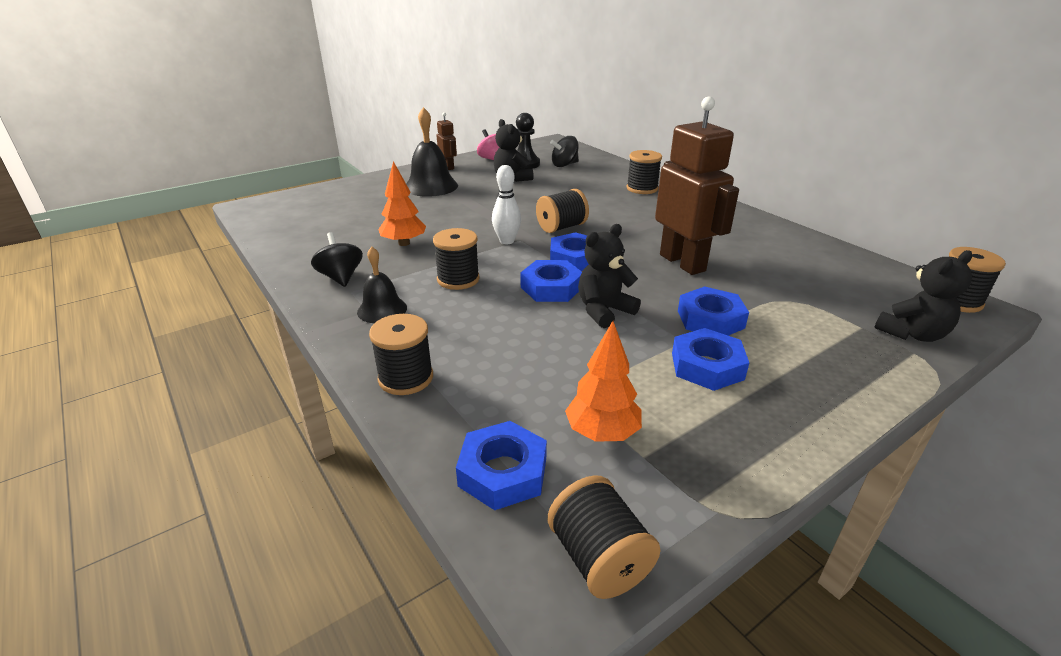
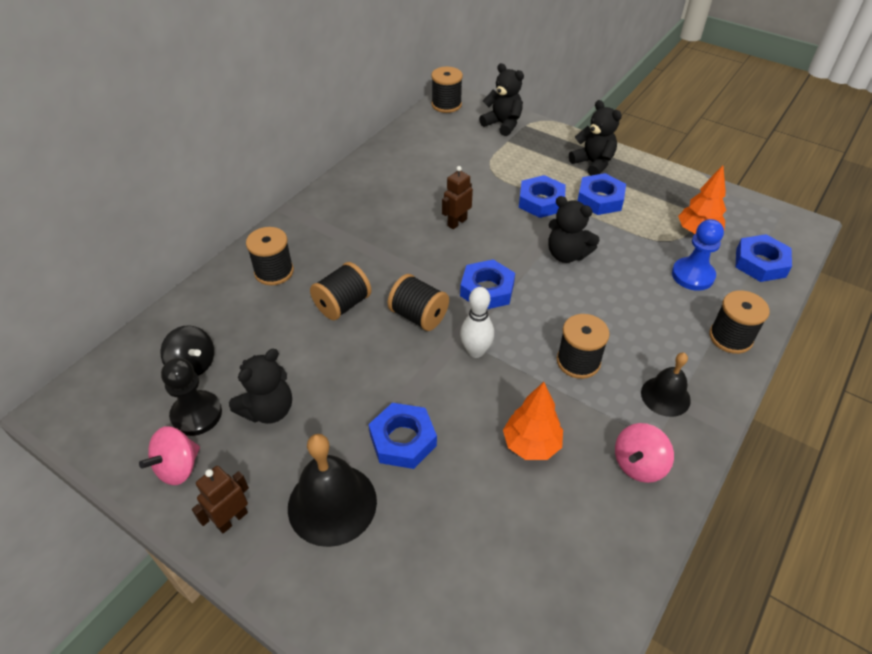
camera: 110 degrees left, 15 degrees up
black spinning top [311,232,363,287] -> pink spinning top [615,423,674,483]
blue nut [520,260,582,302] -> blue nut moved to [368,403,437,469]
black spool [548,475,661,599] -> black spool moved to [310,262,371,320]
brown robot [655,96,739,275] -> brown robot [442,166,473,229], size x0.47
none -> black teddy bear [569,100,622,176]
none -> blue pawn [672,219,724,291]

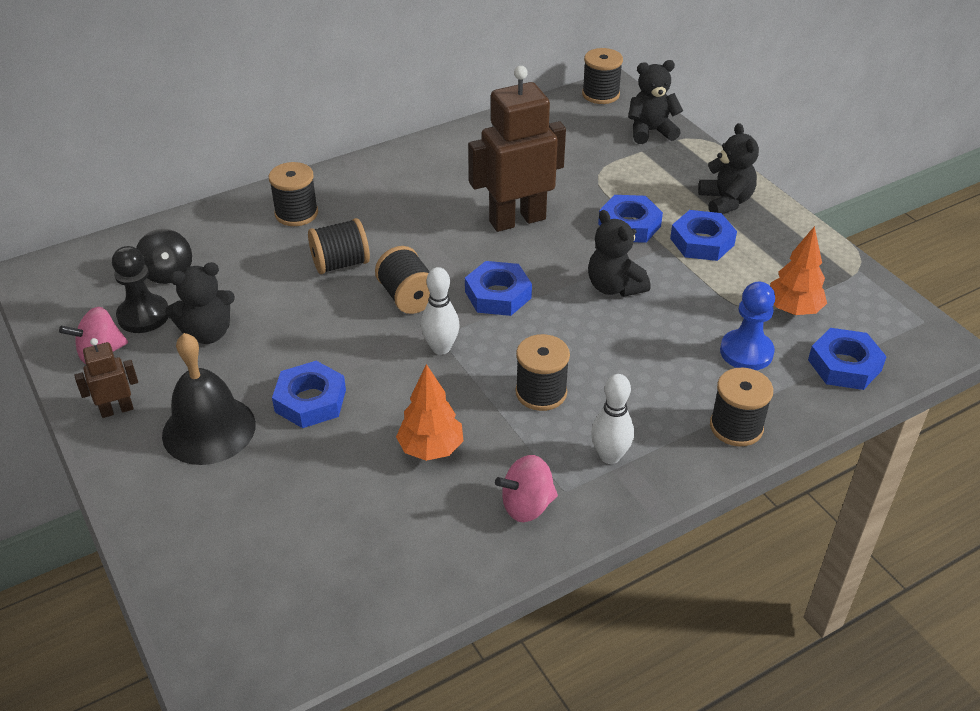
camera: 25 degrees right, 5 degrees down
brown robot [442,166,473,229] -> brown robot [468,66,566,232], size x2.11
black teddy bear [479,63,524,136] -> black teddy bear turned 75 degrees counterclockwise [628,60,683,144]
black bell [641,353,691,417] -> white bowling pin [591,374,634,464]

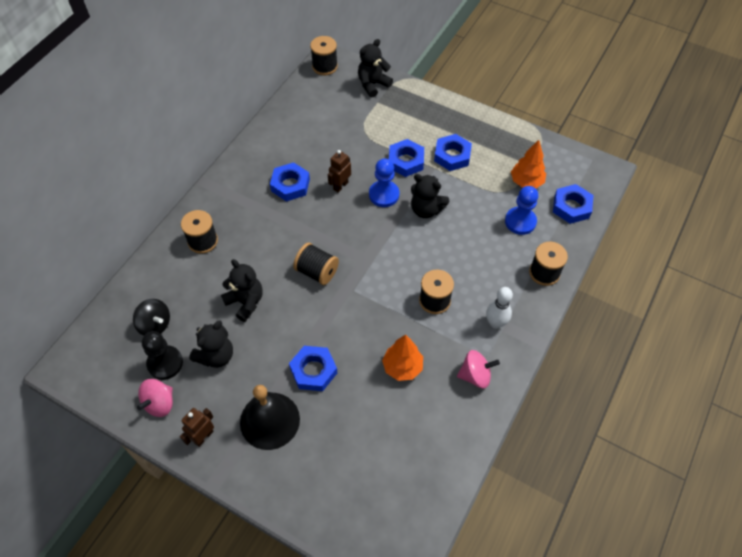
camera: 30 degrees left, 15 degrees up
black spool [308,218,370,274] -> none
white bowling pin [421,267,460,355] -> none
blue nut [465,261,532,316] -> blue nut moved to [270,162,310,202]
brown robot [468,66,566,232] -> brown robot [328,150,351,192], size x0.47
pink spinning top [495,455,558,522] -> pink spinning top turned 135 degrees counterclockwise [457,350,500,389]
black teddy bear [698,123,759,214] -> black teddy bear moved to [221,259,263,322]
none -> blue pawn [369,158,399,207]

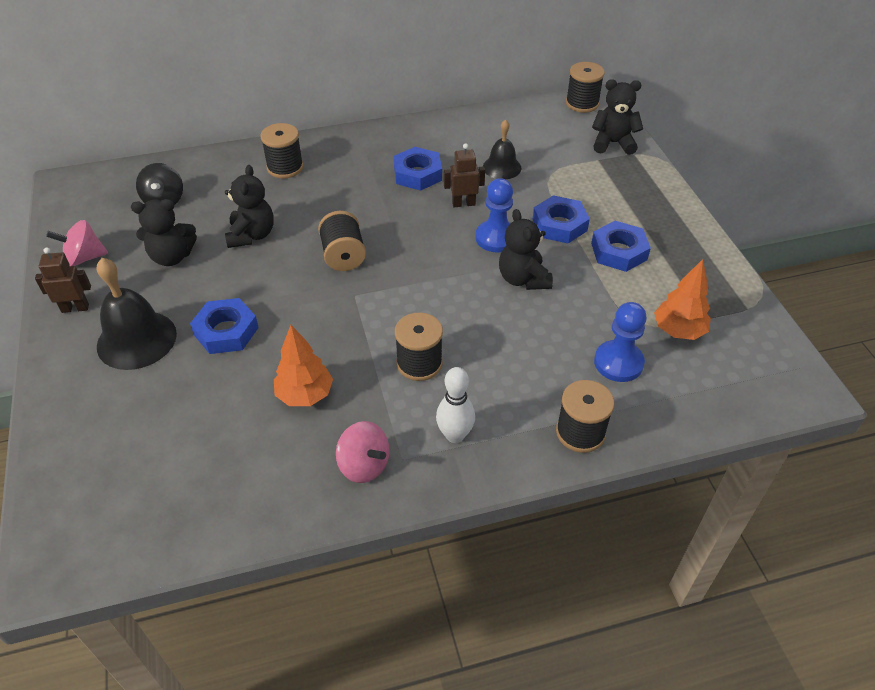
camera: 45 degrees right, 10 degrees down
black pawn [142,331,183,380] -> none
blue nut [553,184,594,224] -> none
none -> black bell [483,119,521,179]

